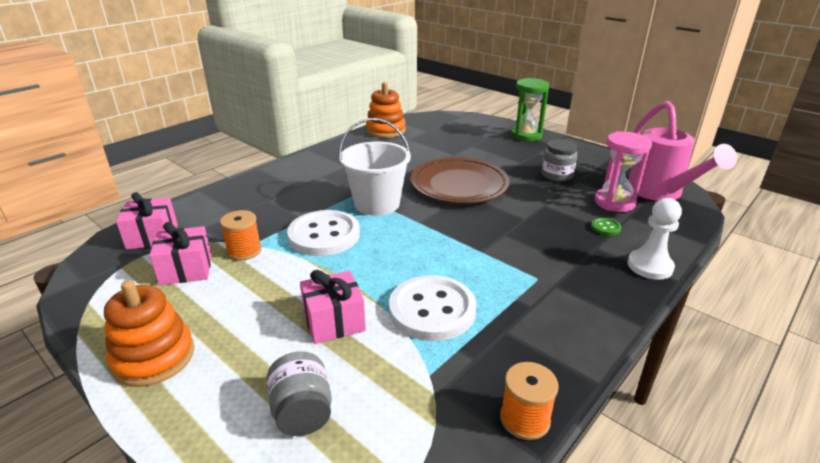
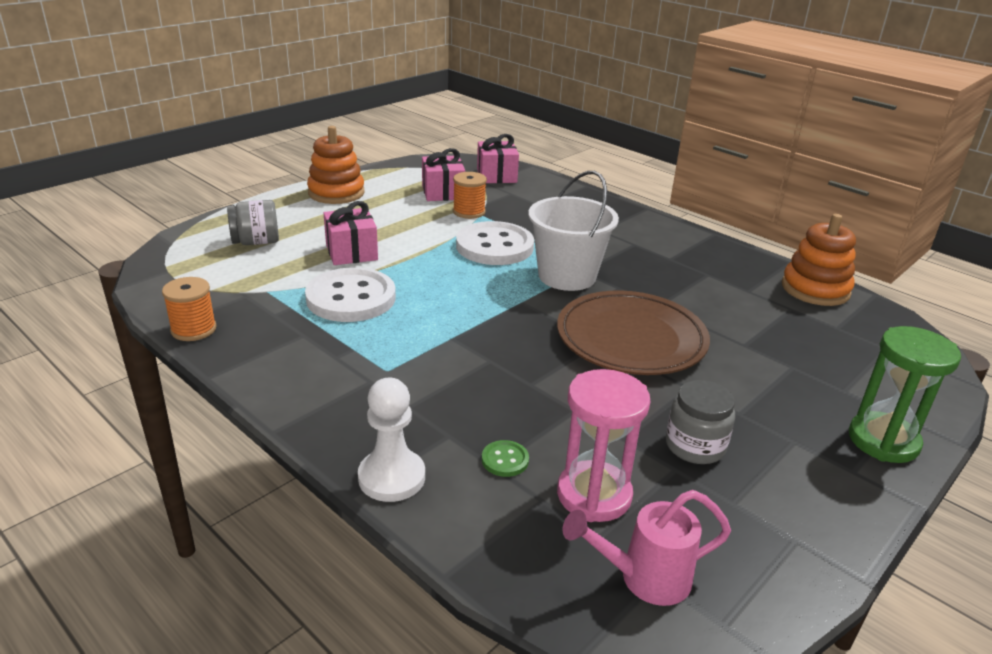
camera: 90 degrees right, 0 degrees up
pink watering can [628,101,737,201] -> pink watering can [563,490,731,606], size x0.60

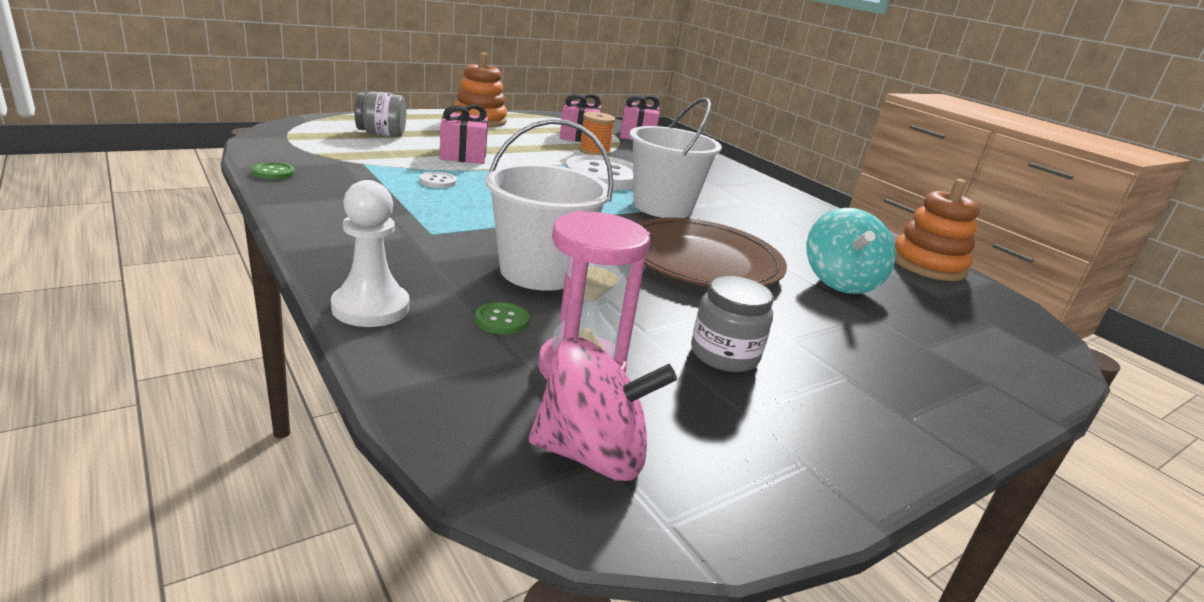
camera: 10 degrees right, 5 degrees down
orange spool [162,277,217,341] -> green button [252,162,295,180]
white button [305,267,396,322] -> white button [420,172,457,188], size x0.41
pink watering can [563,490,731,606] -> pink spinning top [529,337,677,481]
green hourglass [849,326,961,463] -> none
none -> white bucket [485,119,614,291]
none -> turquoise spinning top [807,208,896,294]

